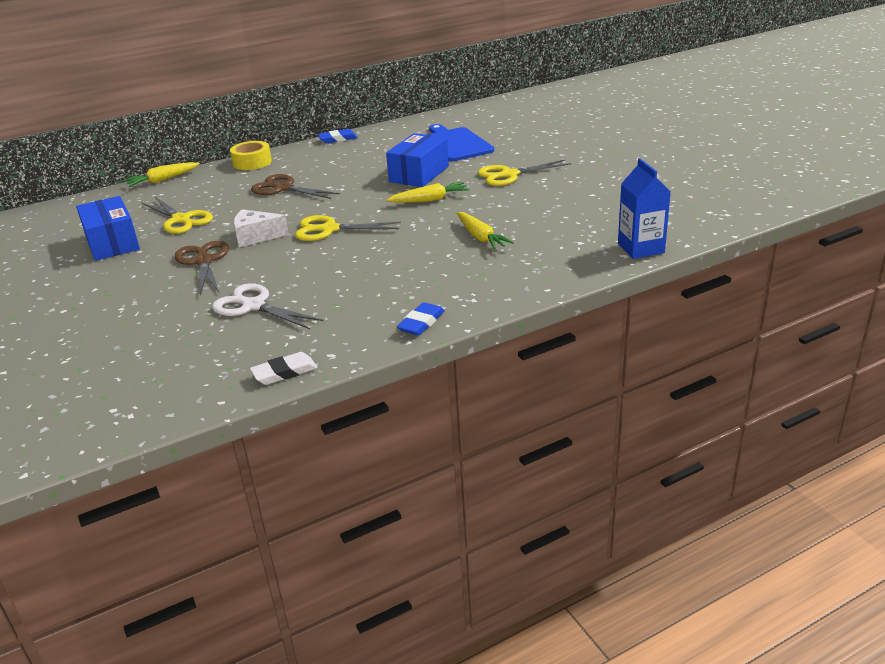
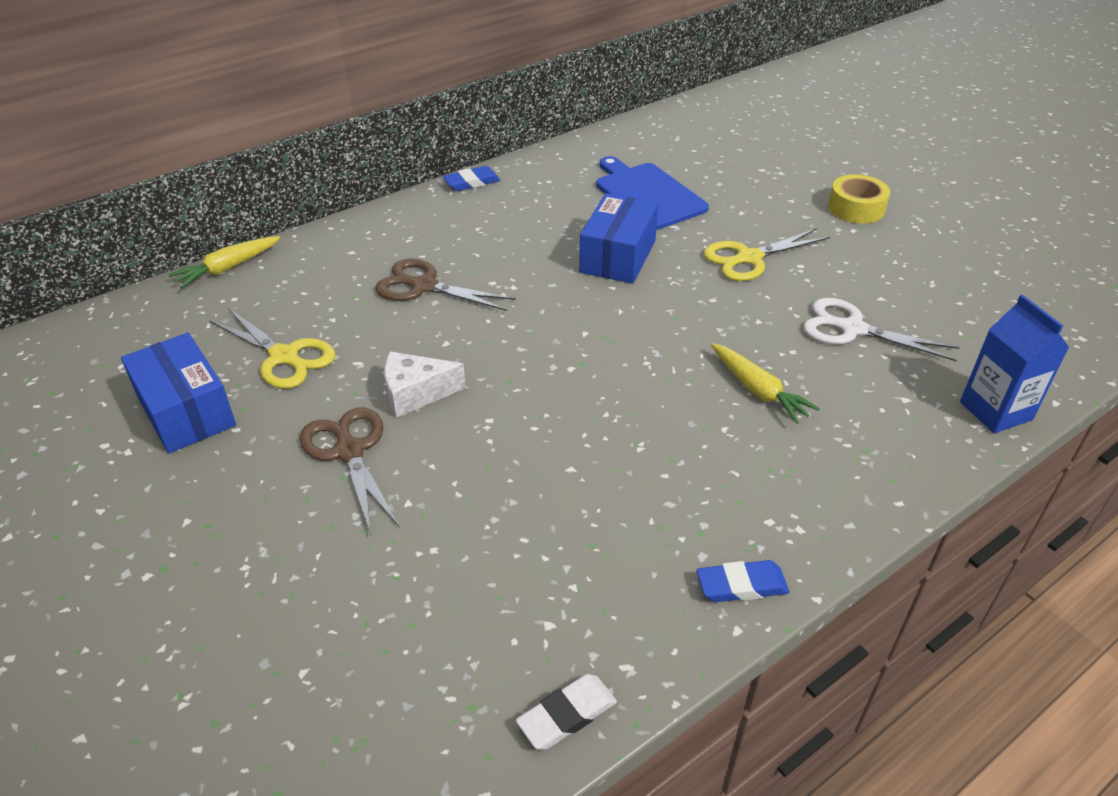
camera: 10 degrees left, 10 degrees up
white scissors [212,283,323,329] -> white scissors moved to [803,298,960,361]
yellow tape [230,141,272,170] -> yellow tape moved to [828,174,890,223]
yellow scissors [295,215,401,241] -> none
yellow carrot [387,182,470,202] -> none
blue eraser [397,302,445,336] -> blue eraser turned 60 degrees clockwise [697,560,789,602]

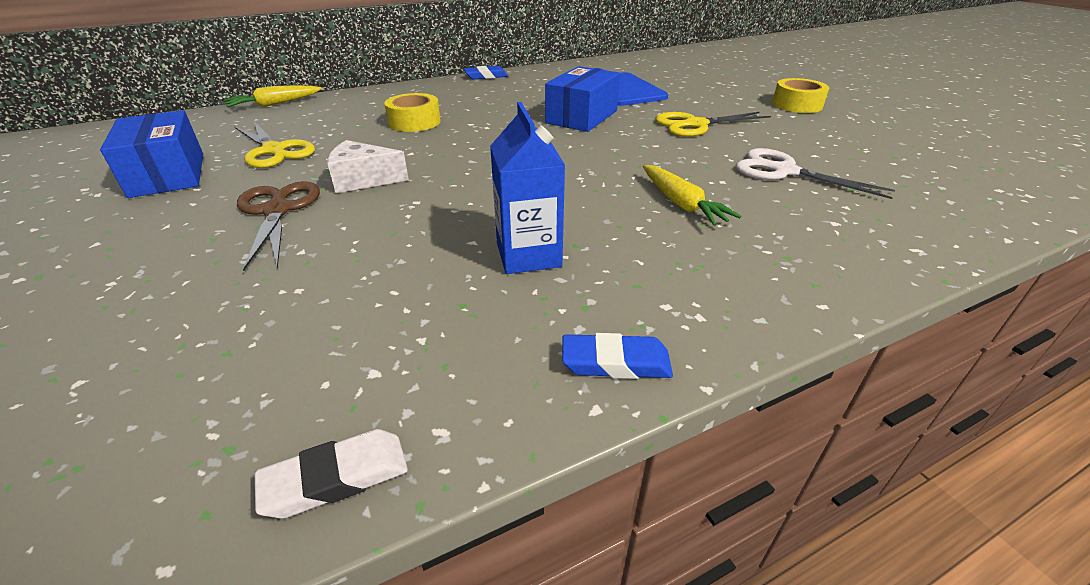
camera: 10 degrees right, 5 degrees down
brown scissors [375,259,516,311] -> yellow tape [385,93,441,132]
blue carton [960,295,1069,433] -> blue carton moved to [490,102,565,274]

